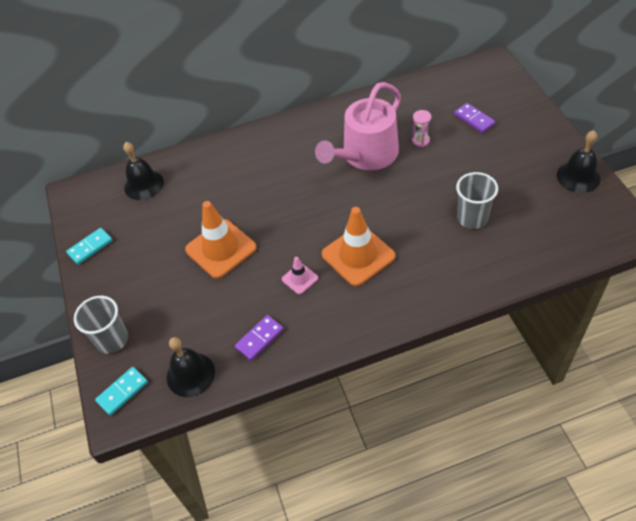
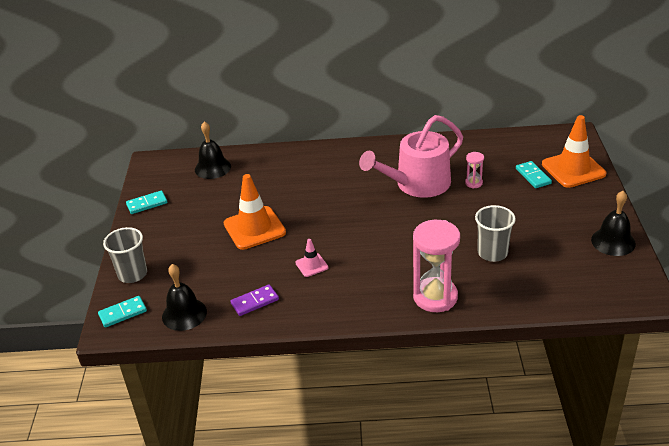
camera: 15 degrees right, 15 degrees down
orange traffic cone [322,207,395,286] -> orange traffic cone moved to [542,115,606,188]
purple domino [454,103,495,133] -> turquoise domino [516,161,552,188]
none -> pink hourglass [413,220,460,312]

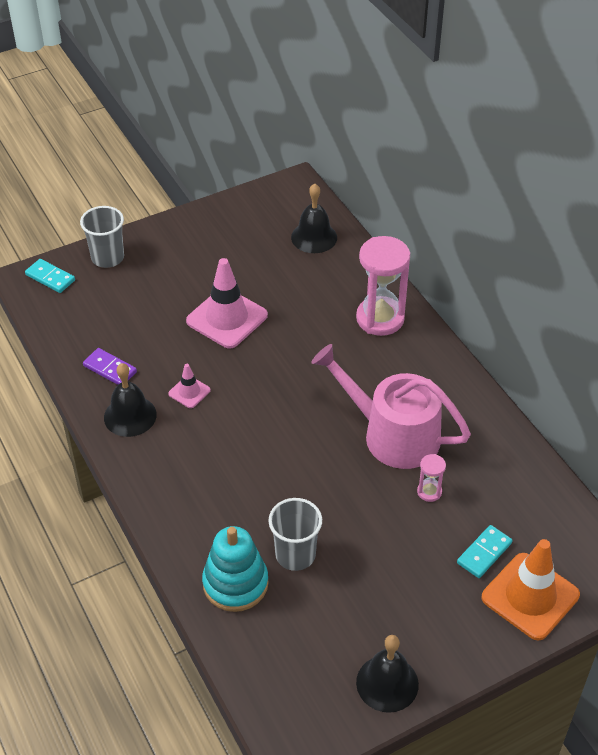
camera: 60 degrees right, 10 degrees up
turquoise domino [126,190,167,214] -> none
black bell [162,264,207,331] -> black bell moved to [104,363,157,437]
orange traffic cone [224,174,286,250] -> pink traffic cone [186,258,268,349]
pink hourglass [413,220,460,312] -> pink hourglass moved to [356,236,410,336]
none -> turquoise stacking toy [202,526,269,612]

